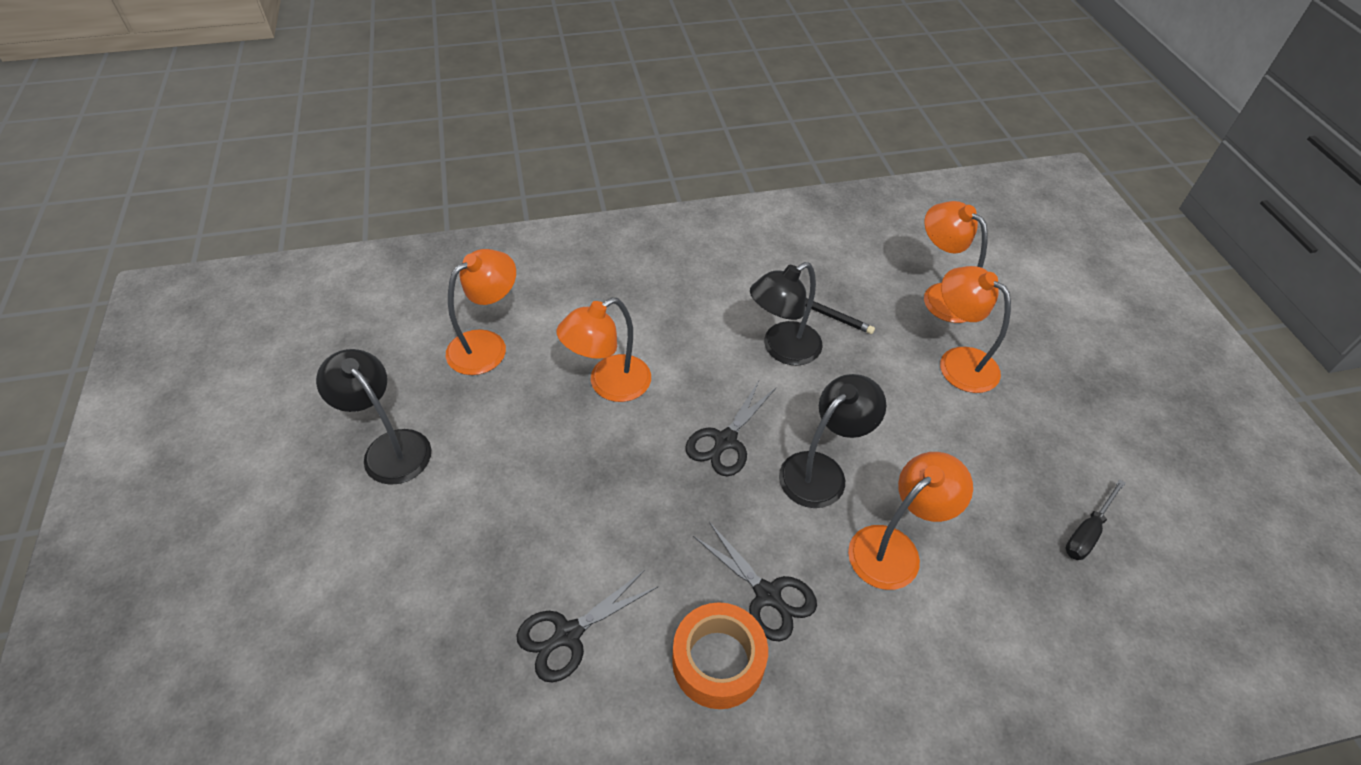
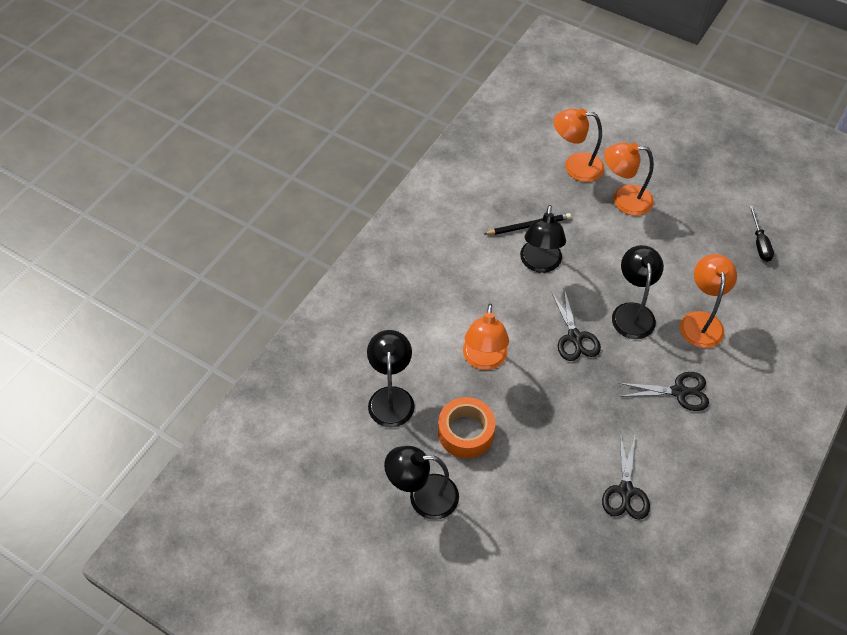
camera: 45 degrees left, 5 degrees up
orange lamp [446,249,516,375] -> black lamp [367,330,414,427]
orange tape [672,602,768,709] -> orange tape moved to [438,397,495,458]

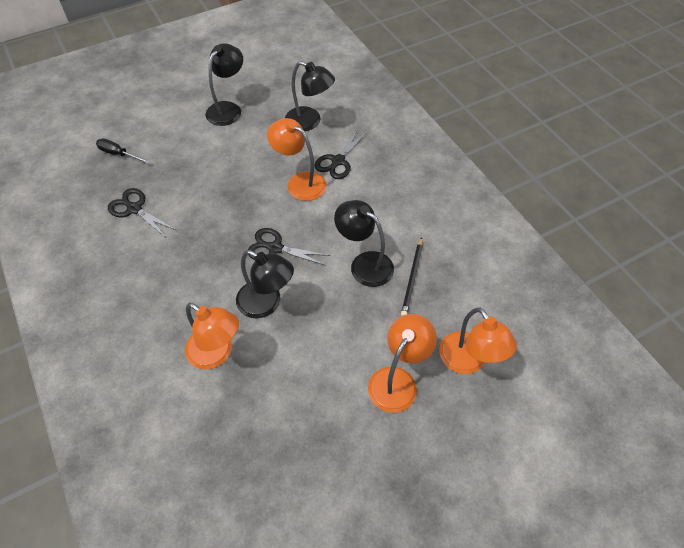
camera: 120 degrees right, 0 degrees up
orange tape [438,397,495,458] -> none
orange lamp [553,108,605,182] -> orange lamp turned 120 degrees clockwise [439,308,517,374]
black scissors [619,372,709,411] -> black scissors moved to [314,129,368,179]
black screwdriver [749,206,774,262] -> black screwdriver moved to [96,138,150,164]

